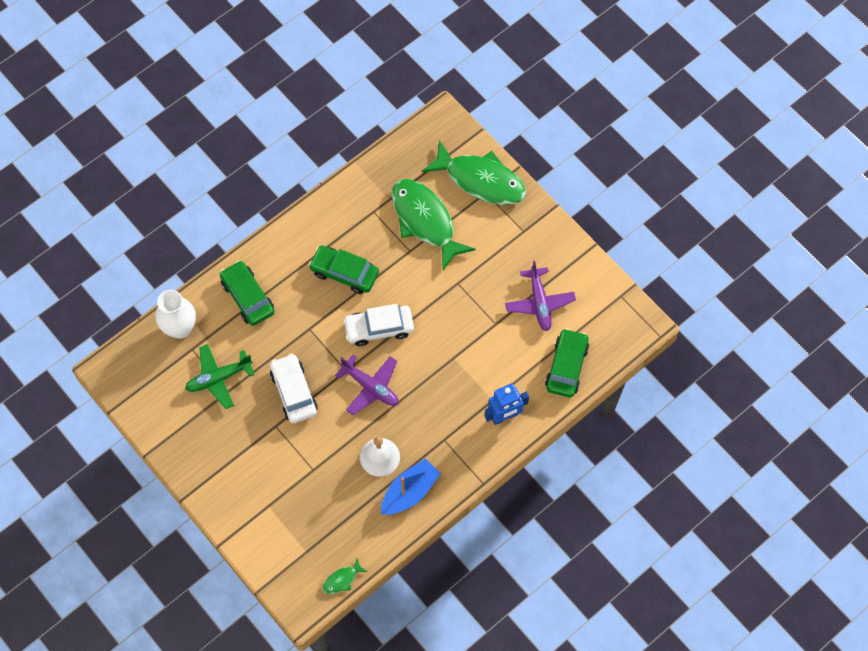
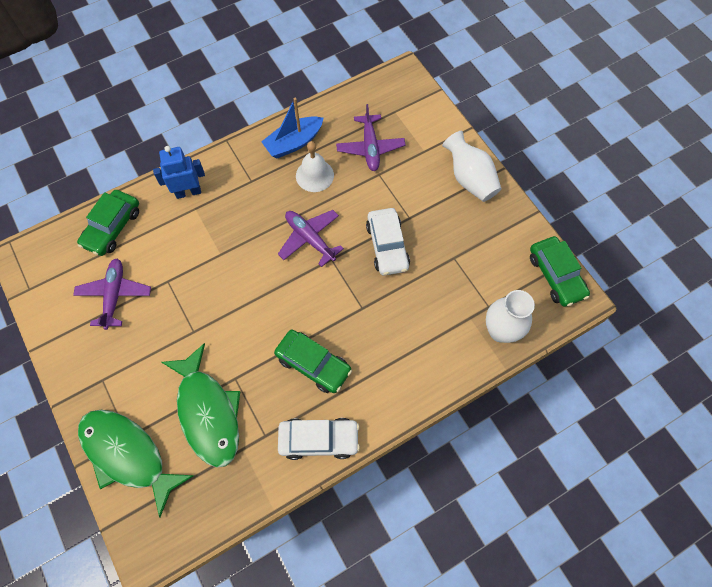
camera: 170 degrees left, 0 degrees up
green plane [185,344,255,409] -> none
green car [220,260,275,326] -> green car moved to [530,236,590,307]
green fish [323,558,368,594] -> none
white car [343,304,414,346] -> white car moved to [278,418,360,460]
none -> purple plane [336,104,405,171]
none -> white vase [442,131,502,202]

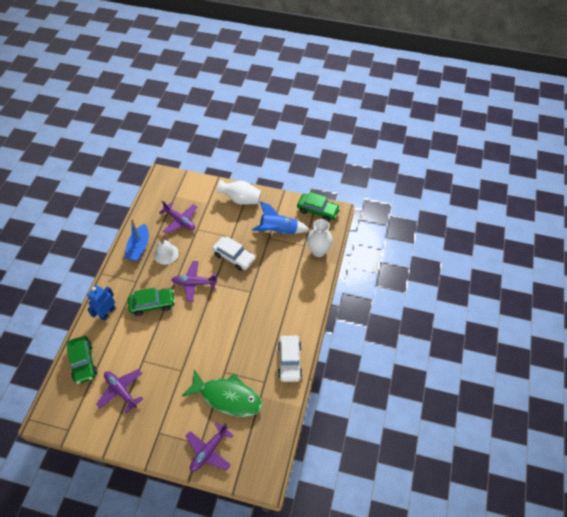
camera: 45 degrees left, 10 degrees down
green fish [78,410,194,518] -> purple plane [186,422,233,472]
green car [274,330,352,393] -> green car moved to [128,288,175,316]
white car [278,418,360,460] -> white car turned 135 degrees clockwise [278,336,302,382]
none -> blue rocket [252,201,310,234]

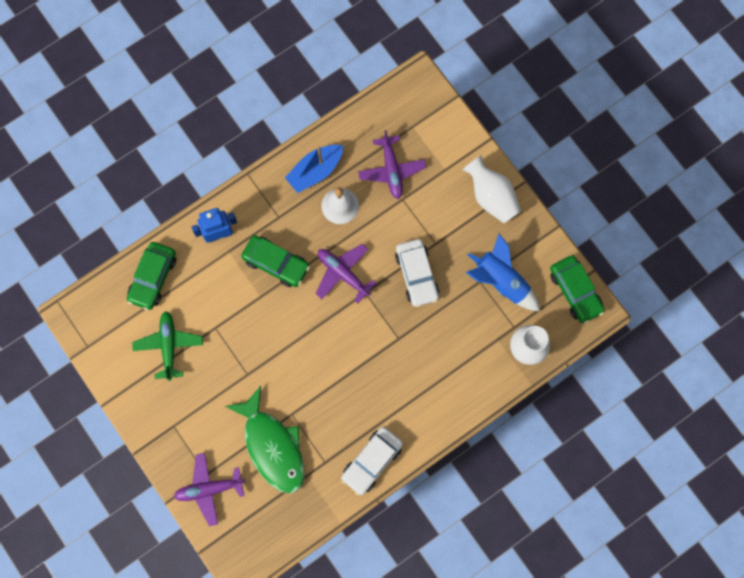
camera: 40 degrees right, 20 degrees up
purple plane [96,369,143,413] -> green plane [132,311,203,381]

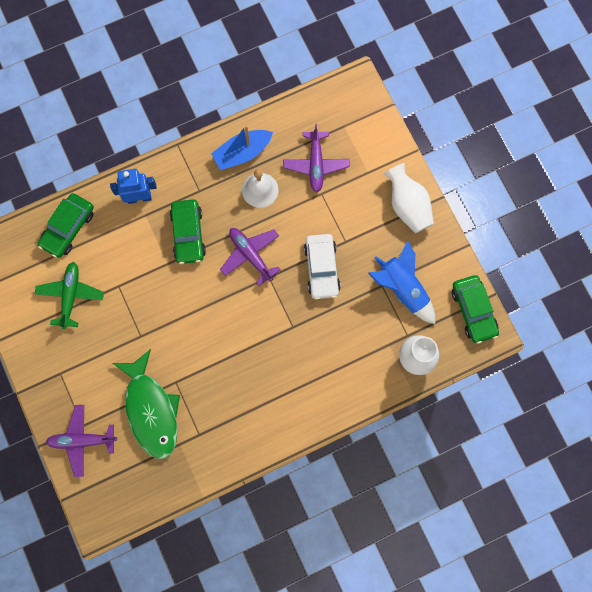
camera: 10 degrees right, 0 degrees up
green car [241,235,310,287] -> green car turned 45 degrees clockwise [170,199,206,264]
white car [341,427,403,496] -> none

